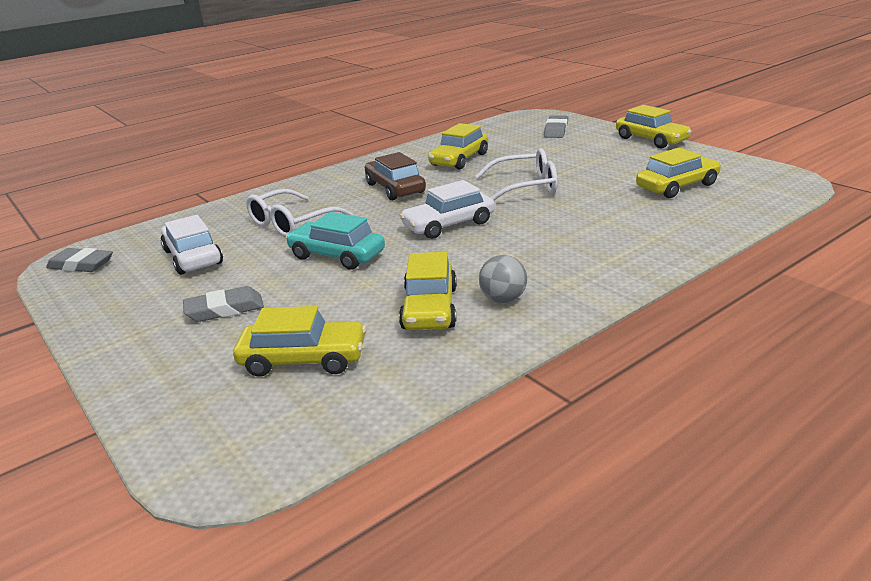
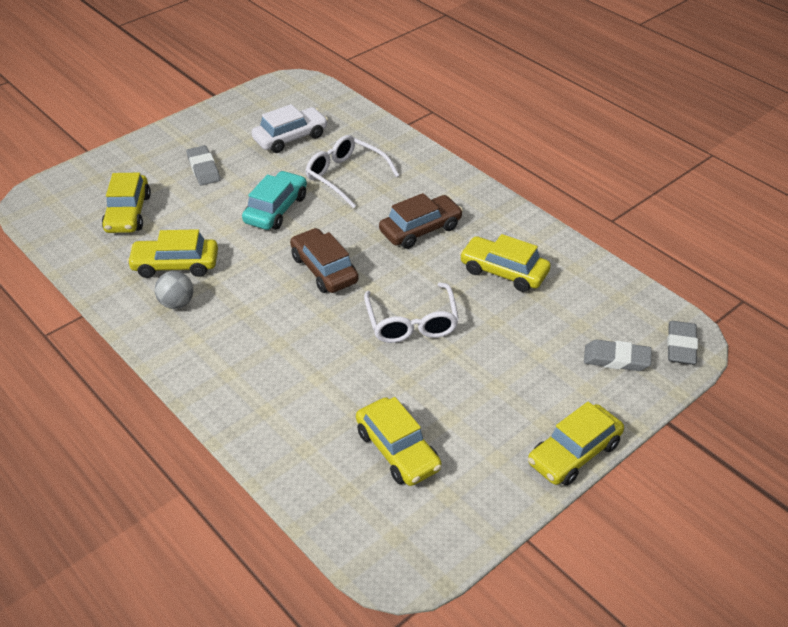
camera: 85 degrees right, 15 degrees up
grey eraser [46,248,113,272] -> grey eraser moved to [667,321,698,365]
white car [400,180,495,239] -> brown car [290,228,359,293]

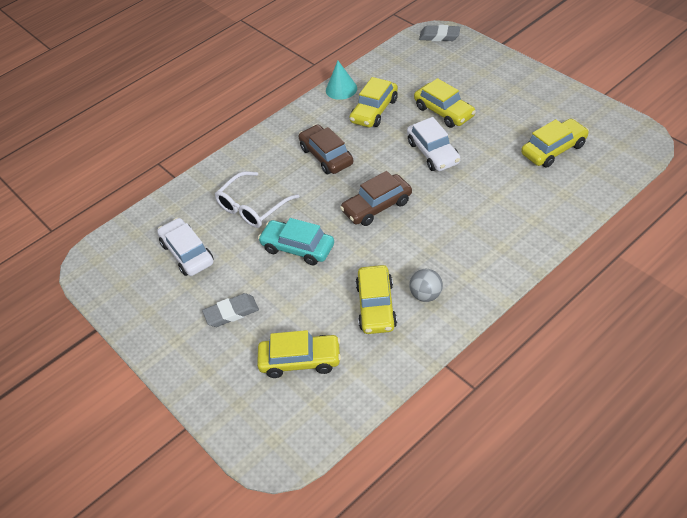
camera: 85 degrees left, 5 degrees up
white glasses [364,282,459,343] -> white car [407,117,461,171]
yellow car [528,402,624,486] -> yellow car moved to [414,78,476,128]
grey eraser [584,340,652,371] -> none
none -> turquoise cone [326,61,357,100]

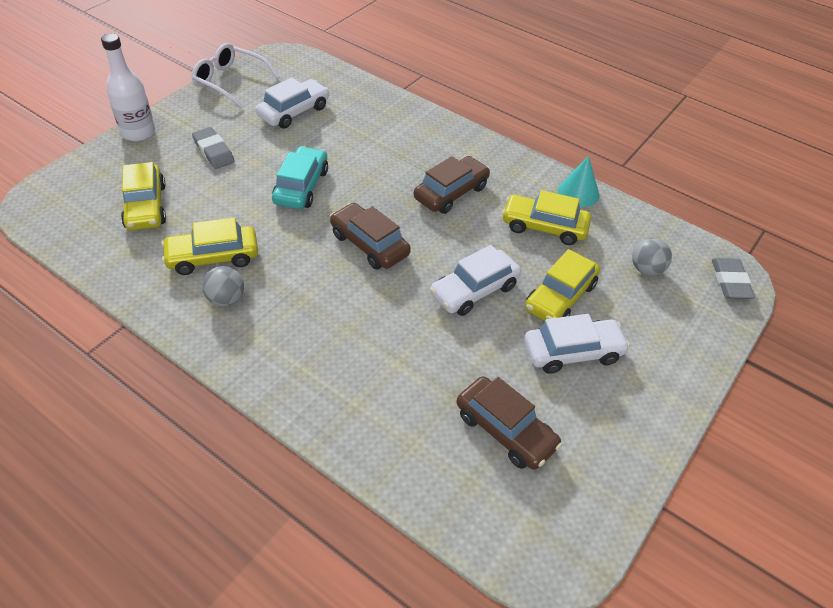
camera: 70 degrees right, 0 degrees up
white glasses [215,171,299,228] -> white glasses moved to [191,43,280,108]
yellow car [521,119,589,168] -> brown car [457,376,562,470]
none -> white bottle [101,33,155,141]
none -> white car [525,314,630,374]
none -> grey ball [632,238,672,276]

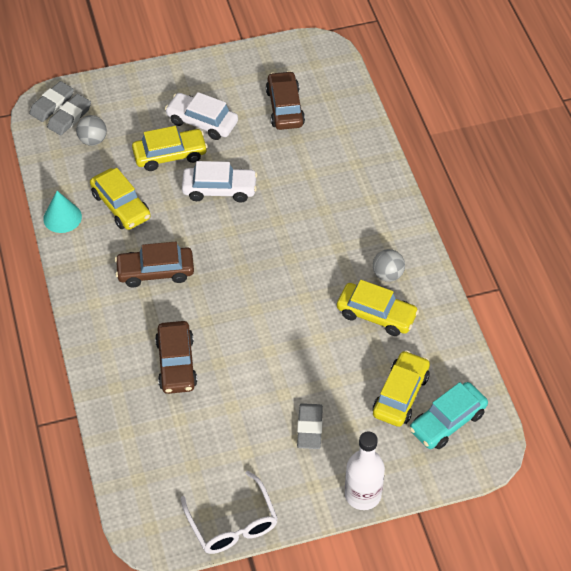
camera: 140 degrees left, 5 degrees up
white car [256,77,329,129] -> none
turquoise car [272,146,328,209] -> turquoise car moved to [409,382,488,449]
brown car [330,203,411,269] -> brown car moved to [155,321,197,394]
none -> grey eraser [47,94,91,135]

